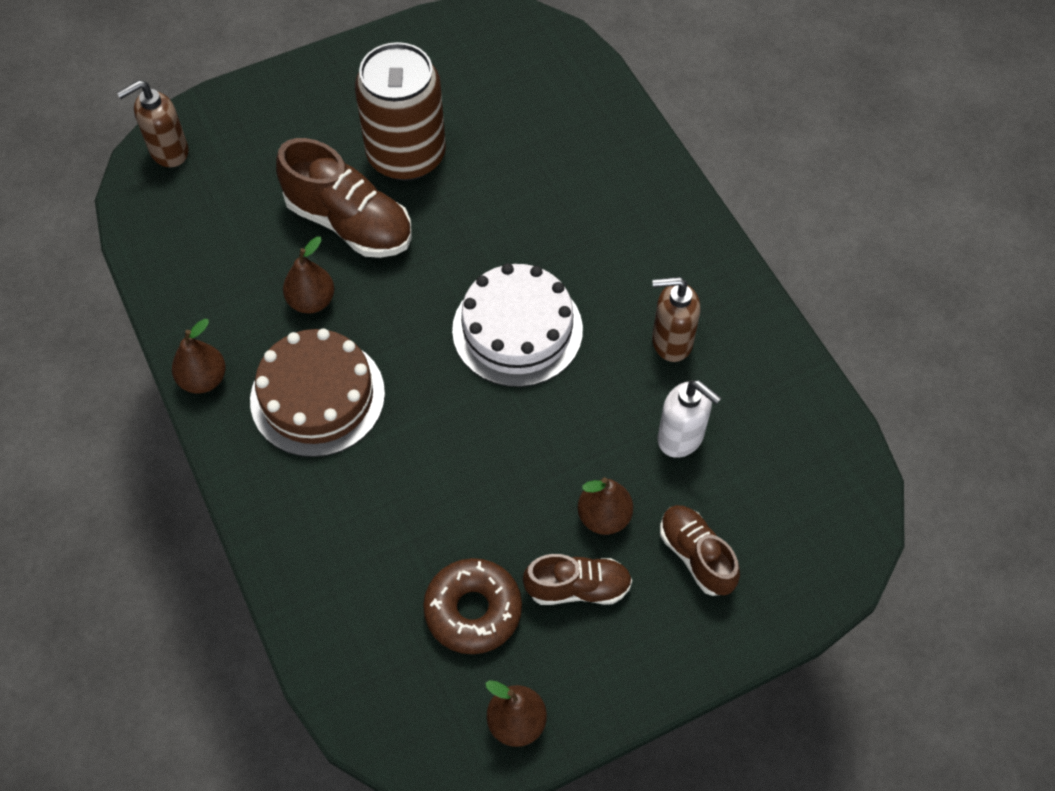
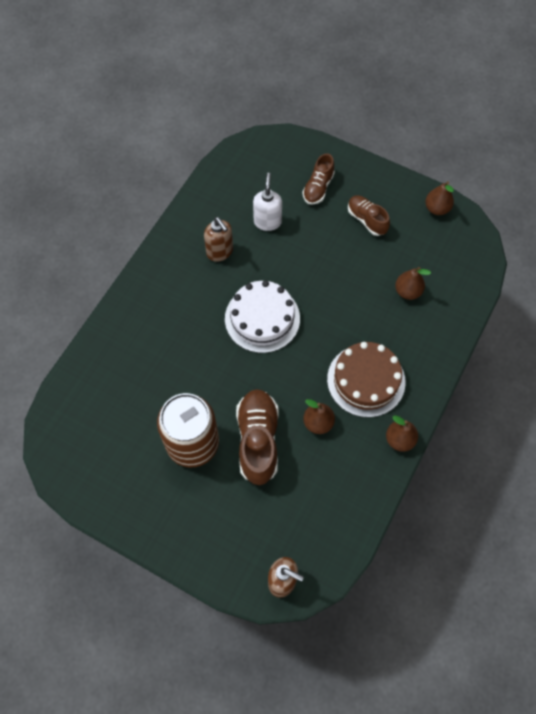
camera: 125 degrees left, 5 degrees up
brown donut [423,558,522,654] -> none
brown pear [578,477,633,535] -> brown pear moved to [395,267,431,300]

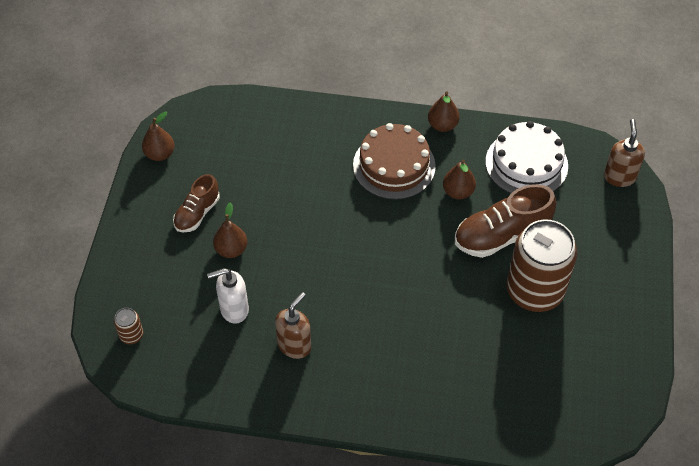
camera: 110 degrees left, 10 degrees down
white cake [225,280,300,353] -> white cake moved to [486,121,568,193]
brown shoe [302,153,335,205] -> none
brown pear [395,267,431,300] -> brown pear moved to [213,202,247,258]
none -> brown can [114,308,143,344]

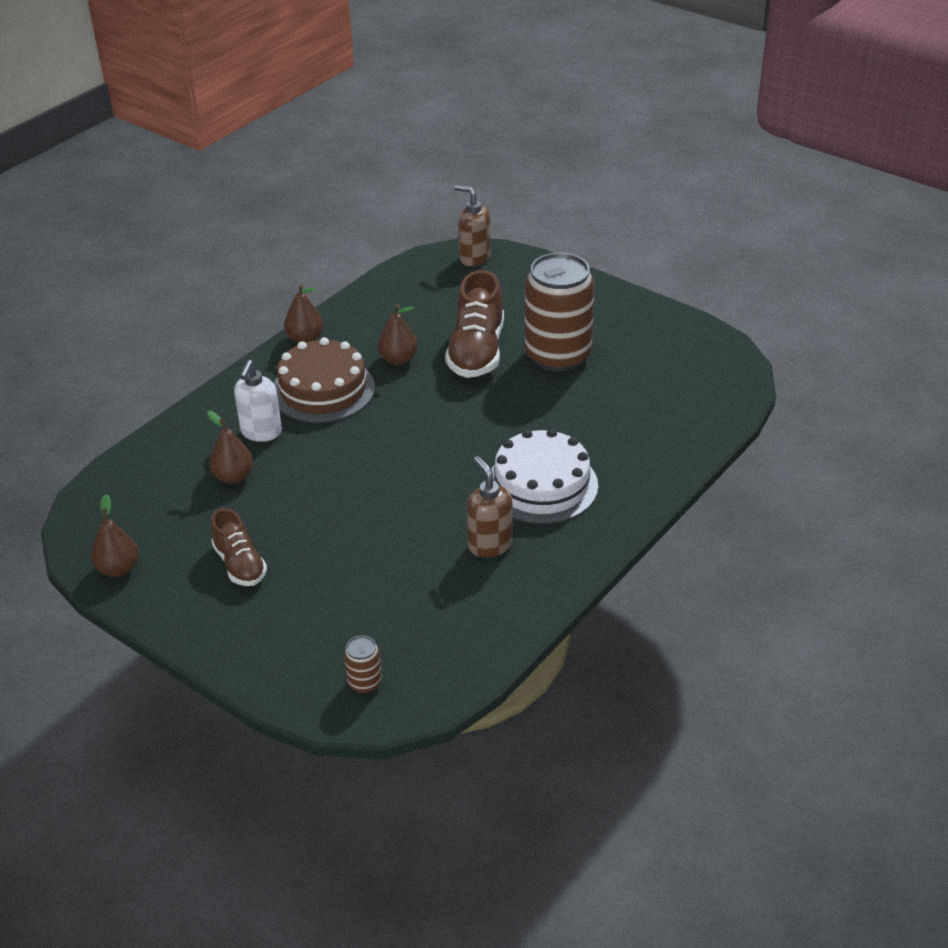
camera: 60 degrees left, 15 degrees down
white soap dispenser [207,268,249,324] -> white soap dispenser moved to [234,360,282,442]
brown pear [213,202,247,258] -> brown pear moved to [207,411,253,484]
white cake [486,121,568,193] -> white cake moved to [491,429,598,524]

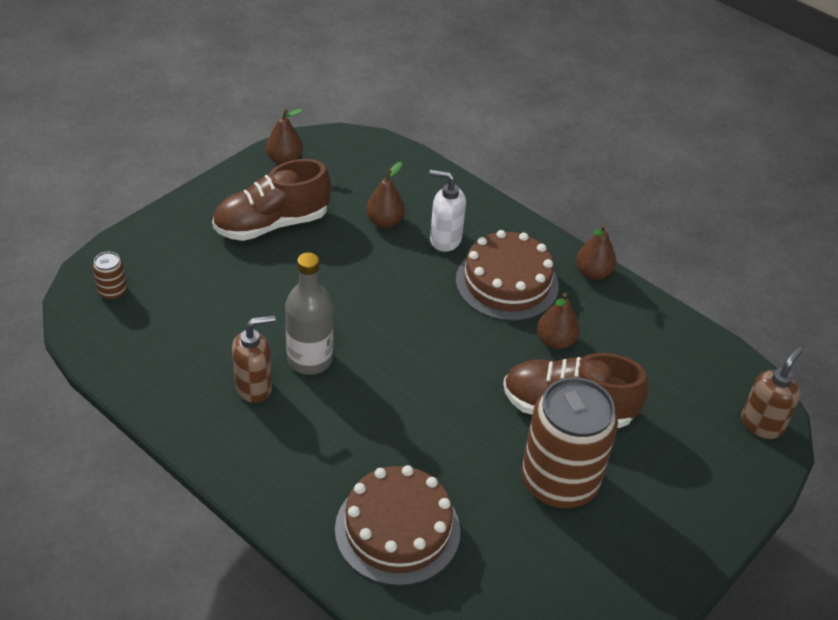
camera: 90 degrees right, 5 degrees up
brown shoe [211,508,267,586] -> brown shoe [212,159,331,241], size x1.64
white cake [491,429,598,524] -> none
none -> grey bottle [285,252,333,375]
none -> brown cake [335,465,461,586]

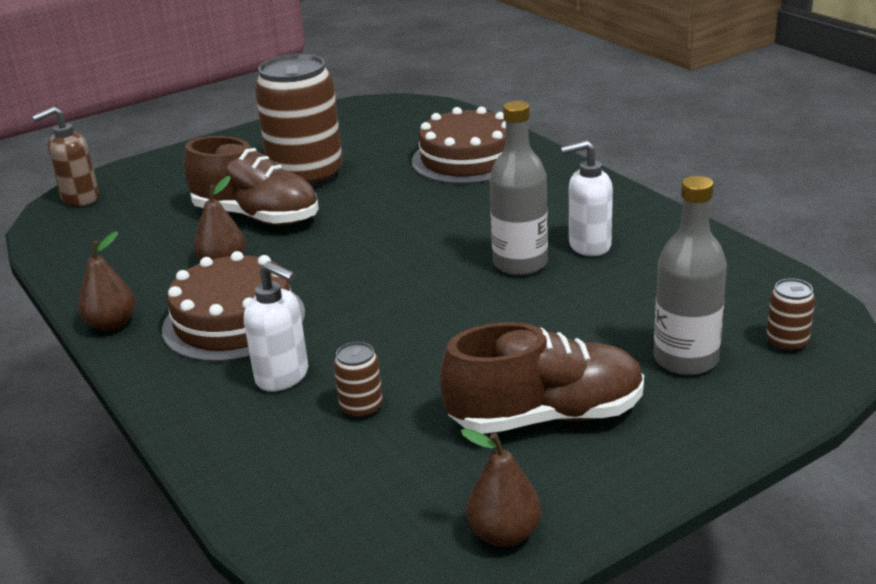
camera: 160 degrees left, 15 degrees down
brown soap dispenser [232,315,276,403] -> white soap dispenser [560,140,613,256]
brown pear [366,162,405,228] -> brown can [334,342,383,419]
none -> grey bottle [654,176,727,375]

